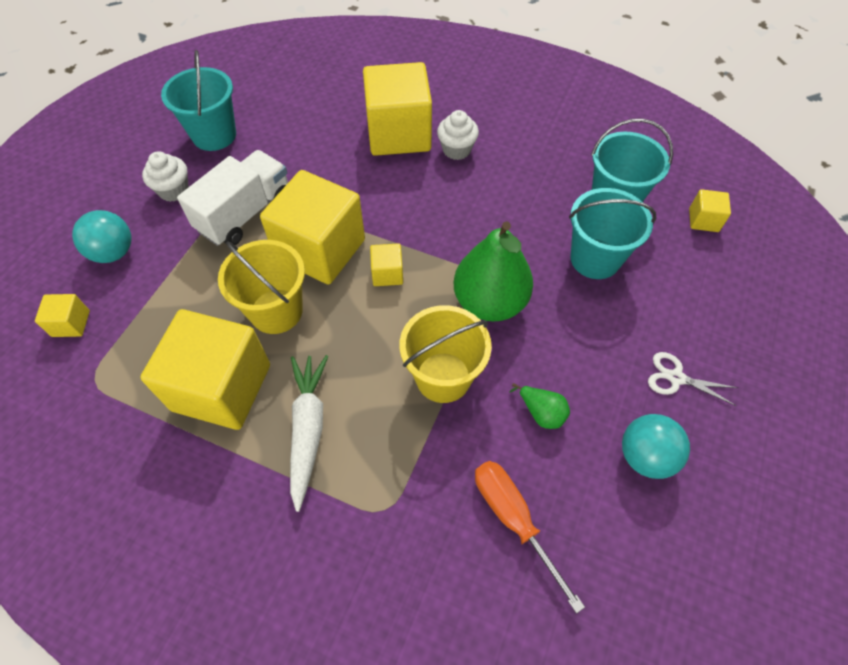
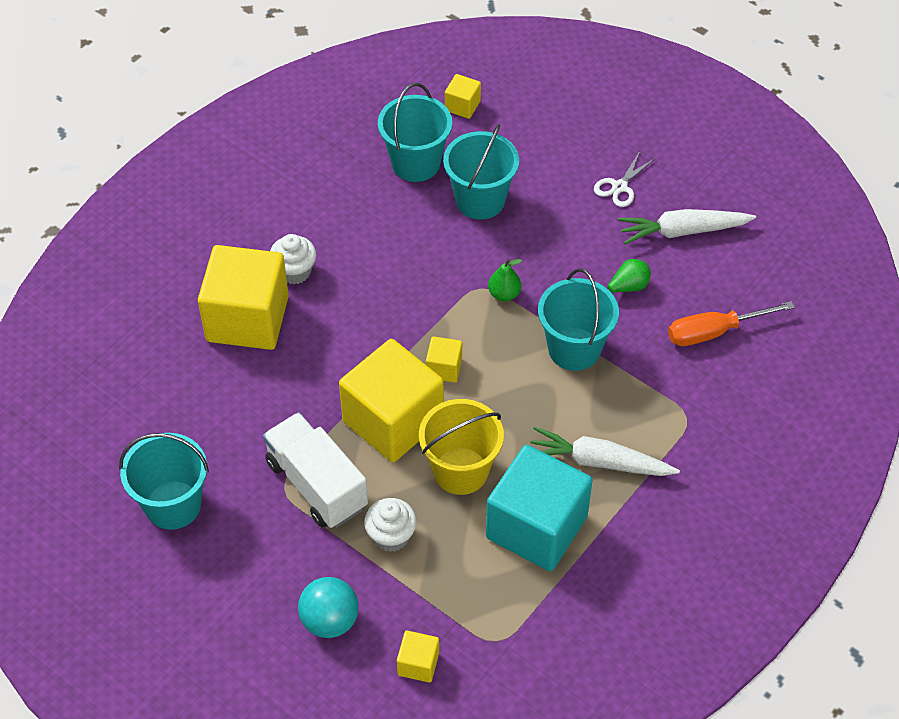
camera: 75 degrees left, 5 degrees down
yellow cube [140,309,270,430] -> turquoise cube [486,445,592,571]
white cupcake [142,151,189,202] -> white cupcake moved to [364,498,417,552]
yellow bucket [399,305,492,403] -> turquoise bucket [538,268,619,371]
green pear [454,221,533,322] -> green pear [488,259,522,301], size x0.44
turquoise ball [622,414,690,479] -> white carrot [618,209,756,244]

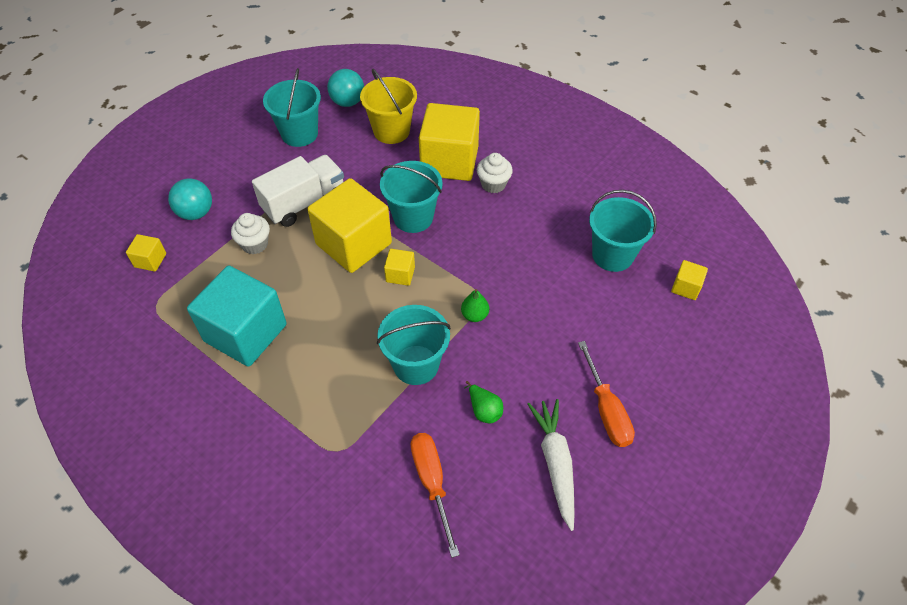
camera: 90 degrees right, 0 degrees up
yellow bucket [419,399,504,495] -> yellow bucket moved to [360,69,417,144]
turquoise bucket [443,124,519,220] -> turquoise bucket moved to [380,161,443,233]
white carrot [531,426,680,476] -> none
white scissors [594,151,656,207] -> orange screwdriver [578,341,635,447]
none -> turquoise ball [327,69,364,107]

